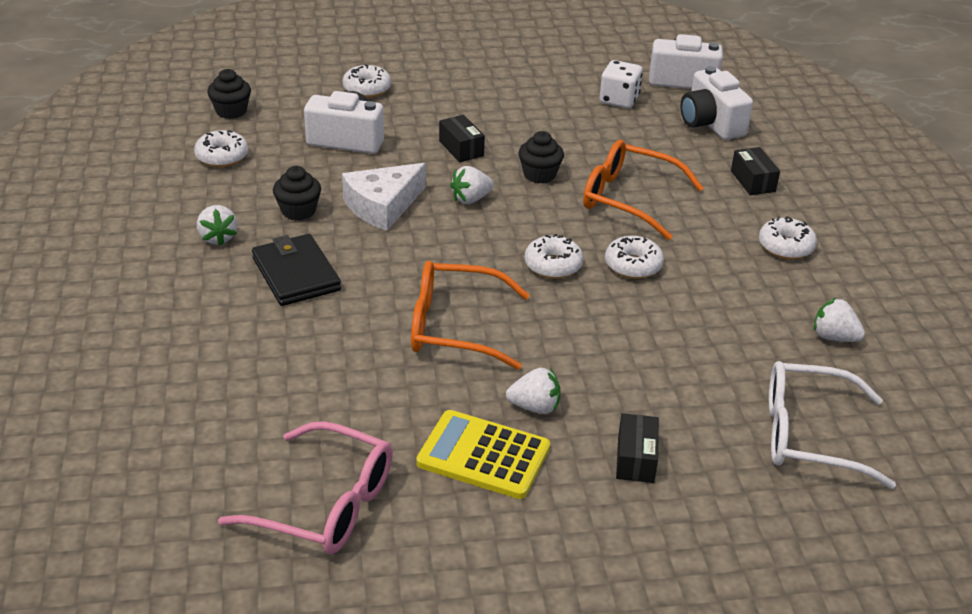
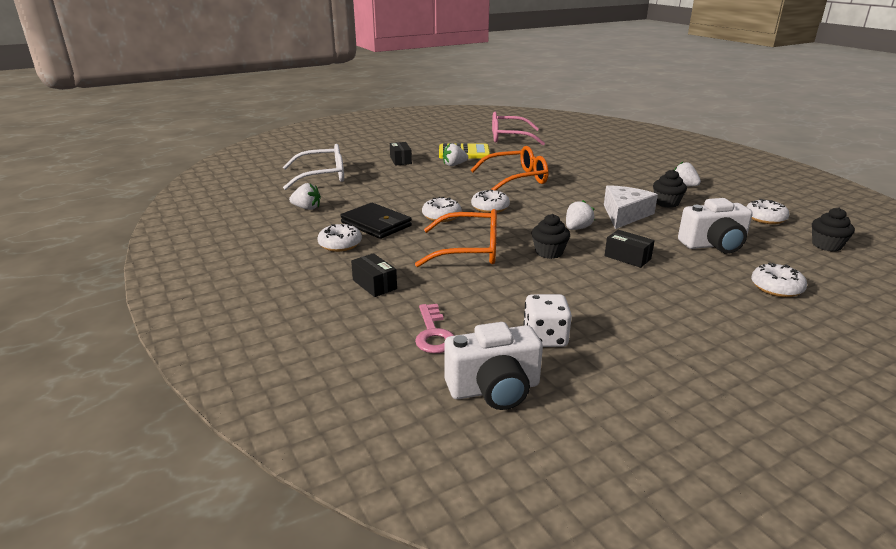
camera: 160 degrees right, 10 degrees down
black wallet [252,234,341,306] -> black wallet moved to [340,203,412,239]
white camera [681,66,753,140] -> pink key [415,304,454,353]

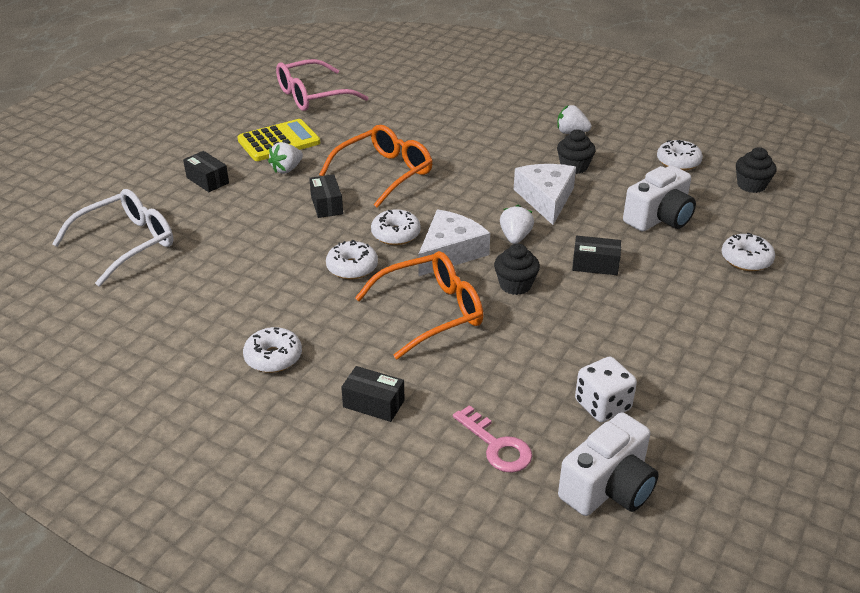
camera: 30 degrees left, 10 degrees up
white strawberry [289,183,321,210] -> none
black wallet [340,203,412,239] -> none
none -> black box [309,174,343,218]
none -> white cheese [418,210,490,276]

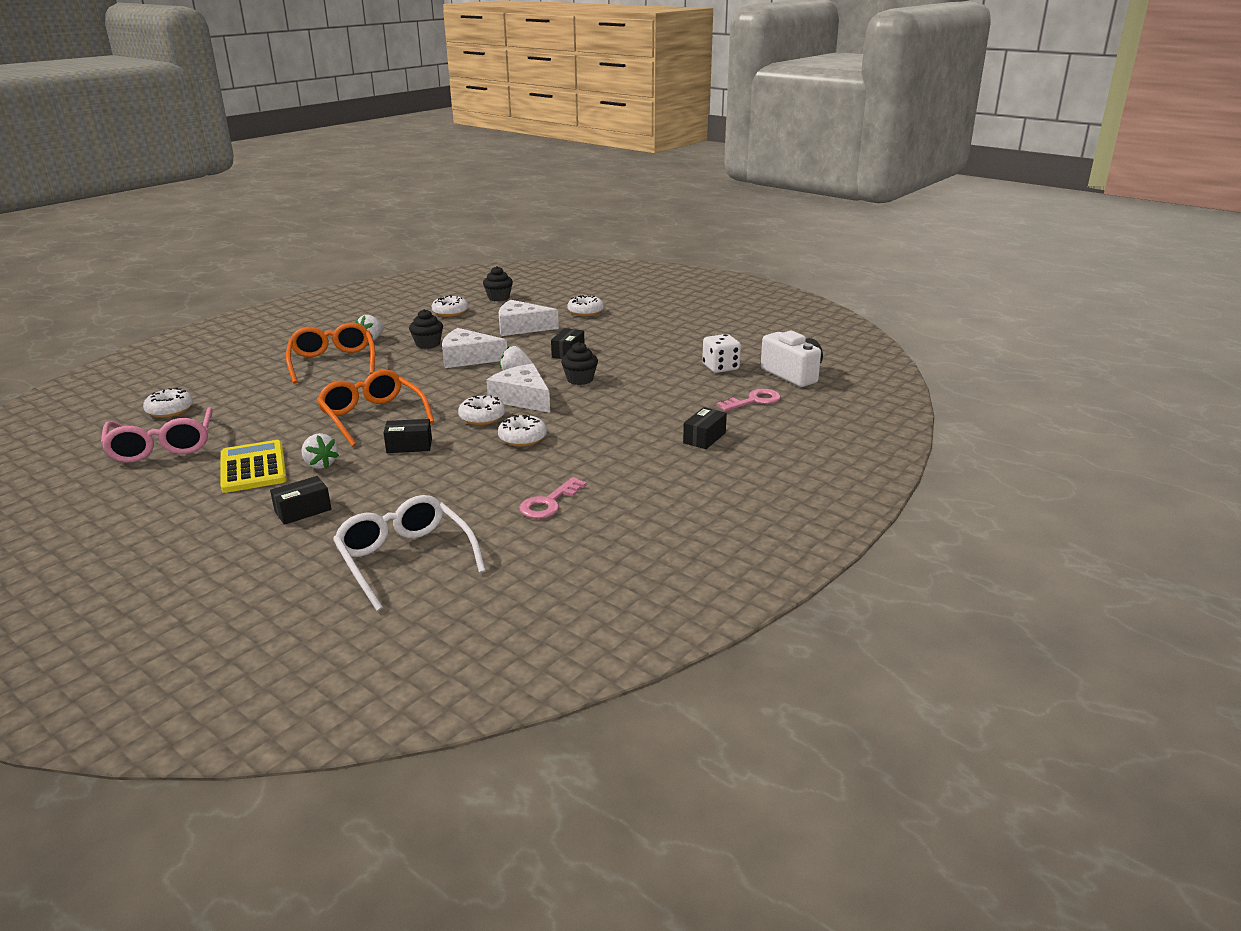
camera: 80 degrees left, 10 degrees down
white donut [243,327,302,373] -> white donut moved to [143,388,193,418]
orange glasses [355,251,483,359] -> orange glasses moved to [286,323,375,384]
white camera [623,165,696,232] -> white cheese [499,300,559,336]
none -> pink key [519,477,587,519]

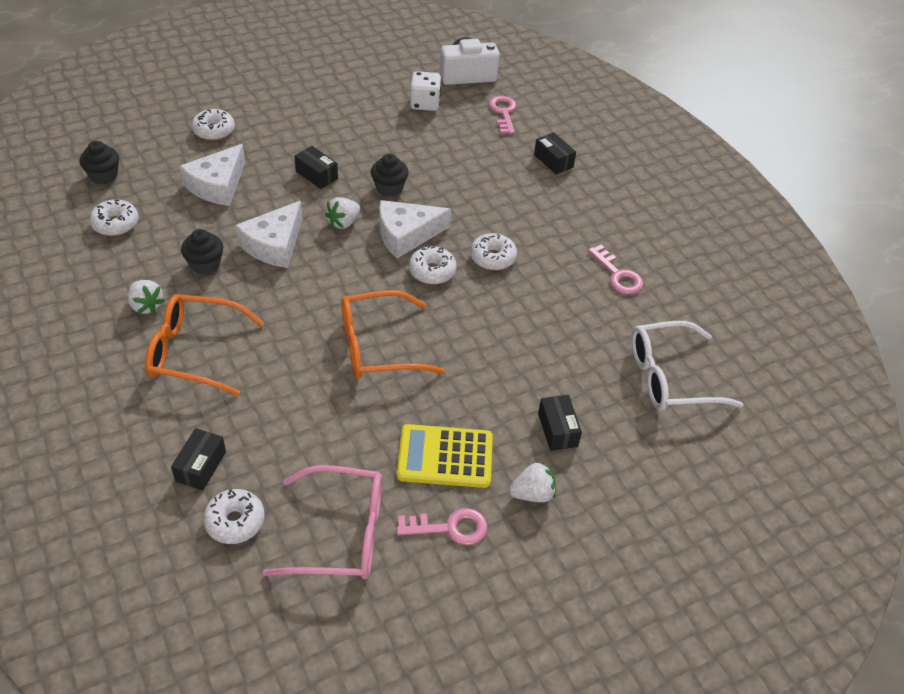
camera: 70 degrees left, 20 degrees up
white strawberry [301,433,339,469] -> white strawberry moved to [509,462,556,502]
black box [384,419,432,453] -> black box moved to [171,428,226,491]
none -> pink key [396,508,488,545]

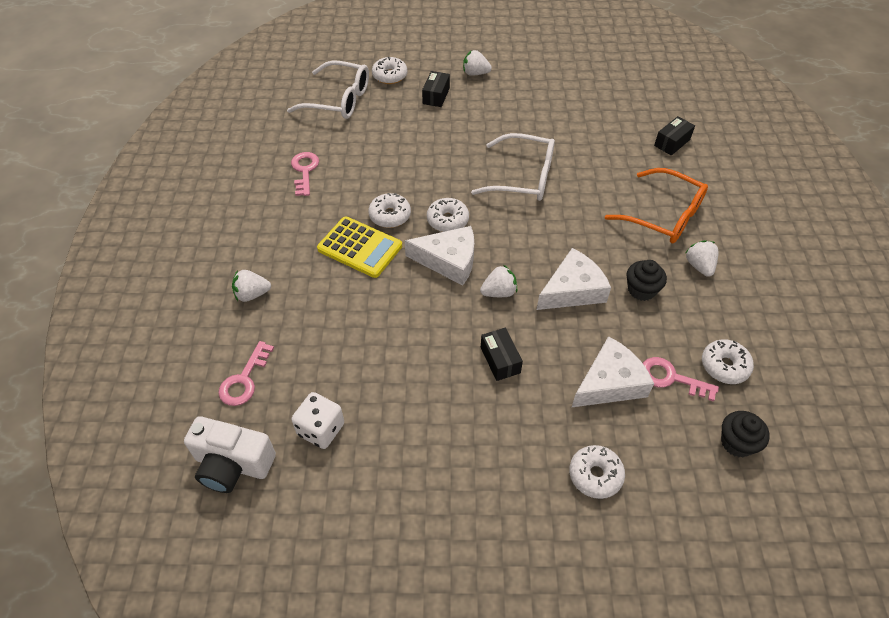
camera: 150 degrees left, 5 degrees up
white donut [203,489,265,544] -> white donut moved to [372,57,407,84]
pink glasses [263,465,382,579] -> none
orange glasses [341,290,445,379] -> white glasses [471,133,555,201]
black cupcake [371,154,409,197] -> none
pink key [396,508,488,545] -> pink key moved to [643,357,719,402]
yellow calculator [397,424,493,488] -> yellow calculator moved to [317,216,402,278]
black box [534,132,576,175] -> white strawberry [232,270,271,302]

